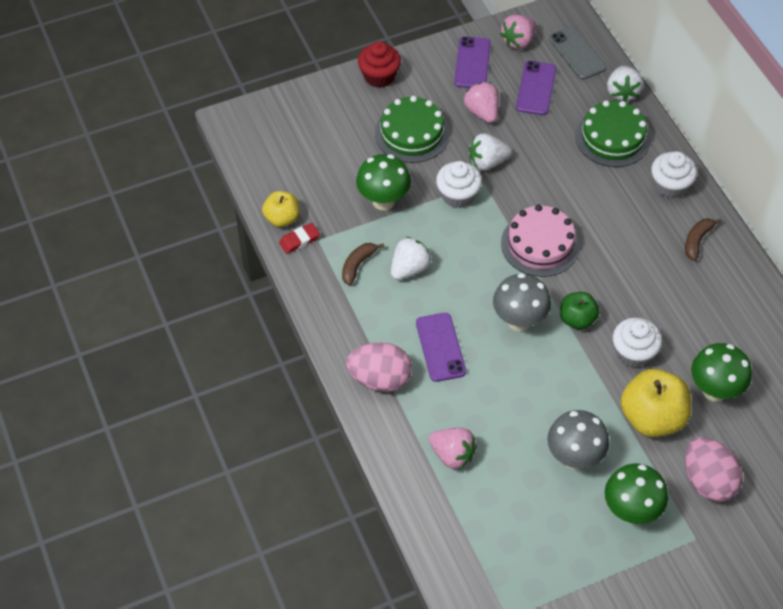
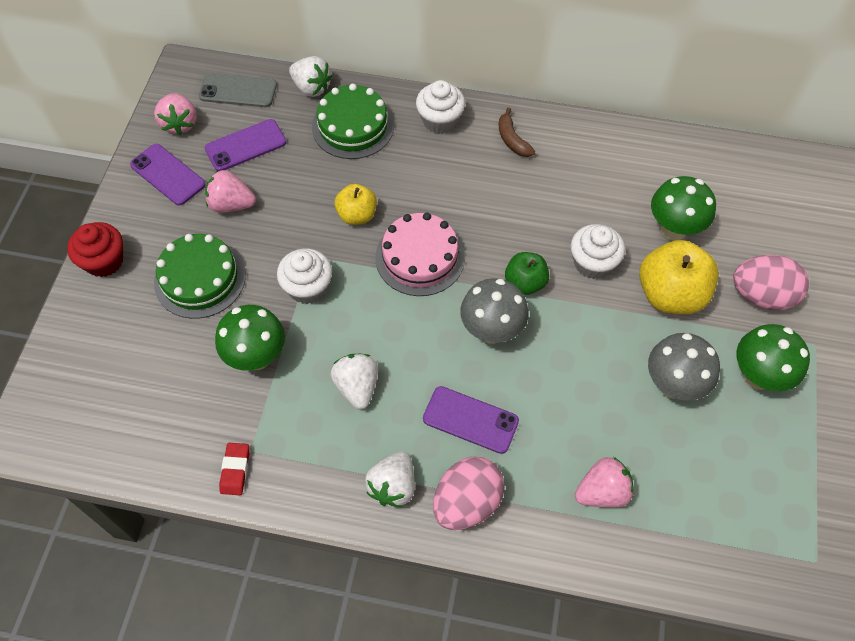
camera: 55 degrees left, 5 degrees up
yellow apple [262,191,299,227] -> yellow apple moved to [335,184,377,225]
brown banana [342,243,384,286] -> none
white strawberry [469,133,512,171] -> white strawberry moved to [365,451,415,507]
purple phone [516,61,556,115] -> purple phone turned 75 degrees counterclockwise [205,119,286,171]

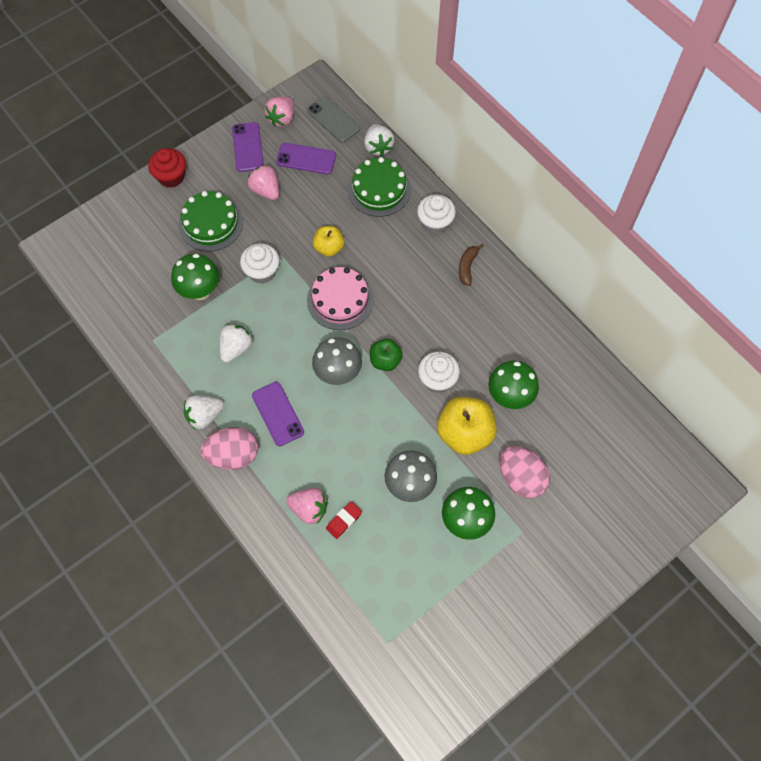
camera: 40 degrees right, 5 degrees up
red eraser [219,443,250,495] -> red eraser moved to [326,501,362,539]

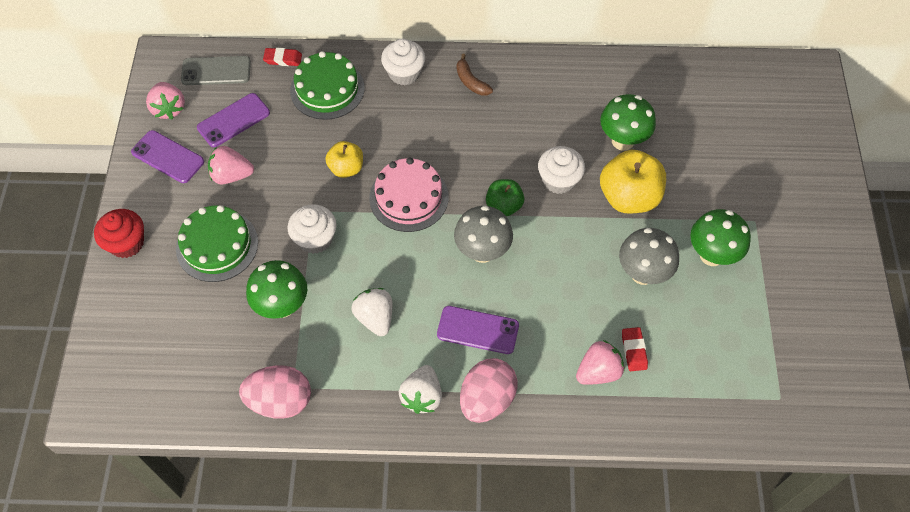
camera: 50 degrees left, 5 degrees down
white strawberry [364,124,394,156] -> red eraser [263,48,302,66]
pink egg [500,446,550,498] -> pink egg moved to [239,365,311,419]

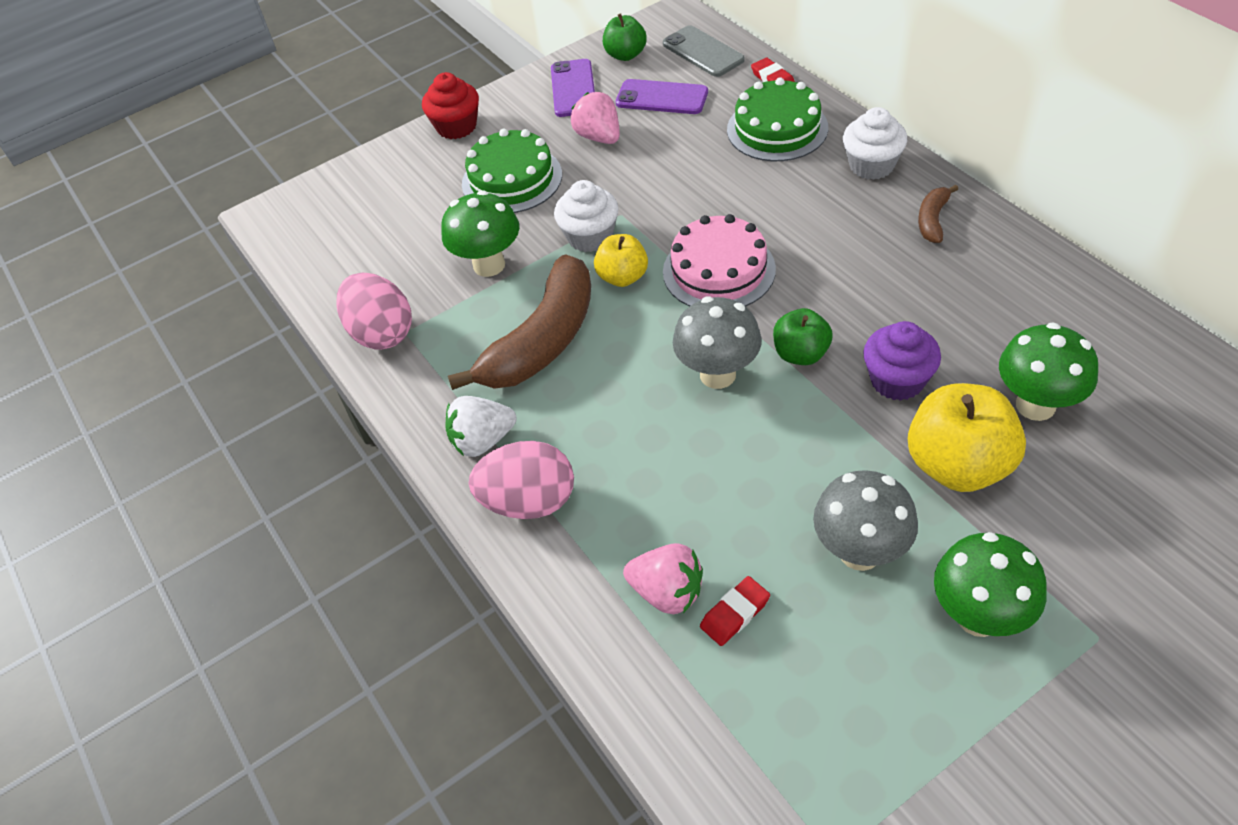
camera: 60 degrees right, 10 degrees down
pink strawberry [146,82,185,119] -> green apple [603,13,647,61]
yellow apple [326,141,363,178] -> yellow apple moved to [594,234,648,287]
white strawberry [351,288,392,336] -> brown banana [448,254,591,390]
purple phone [437,306,519,354] -> none
white cupcake [538,146,585,194] -> purple cupcake [863,321,941,401]

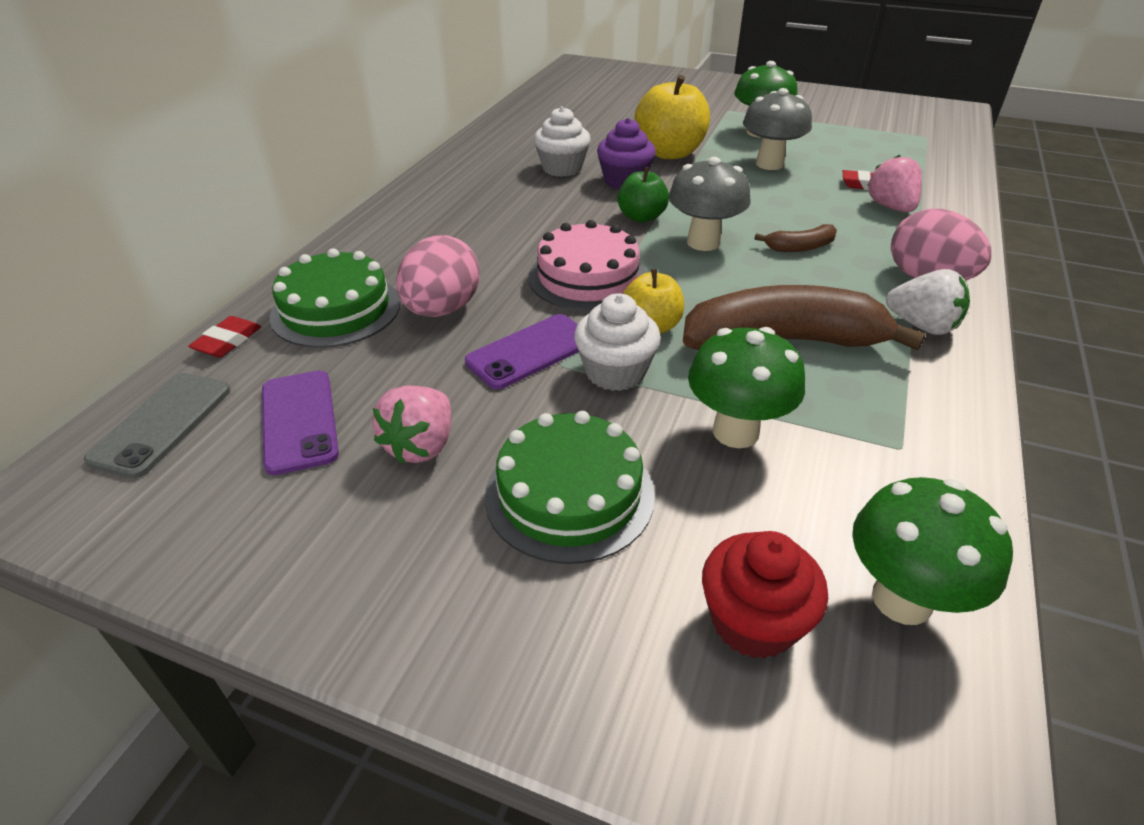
camera: 130 degrees left, 10 degrees down
pink egg [337,273,412,350] -> pink egg moved to [396,235,480,317]
red cupcake [422,72,479,139] -> red cupcake moved to [702,531,828,659]
purple phone [551,59,595,117] -> purple phone moved to [465,314,579,389]
green apple [603,13,647,61] -> none
white cupcake [843,107,907,180] -> white cupcake moved to [534,106,591,177]
brown banana [918,185,958,243] -> brown banana moved to [754,224,837,252]
green mushroom [999,323,1098,421] -> green mushroom moved to [852,477,1013,625]

